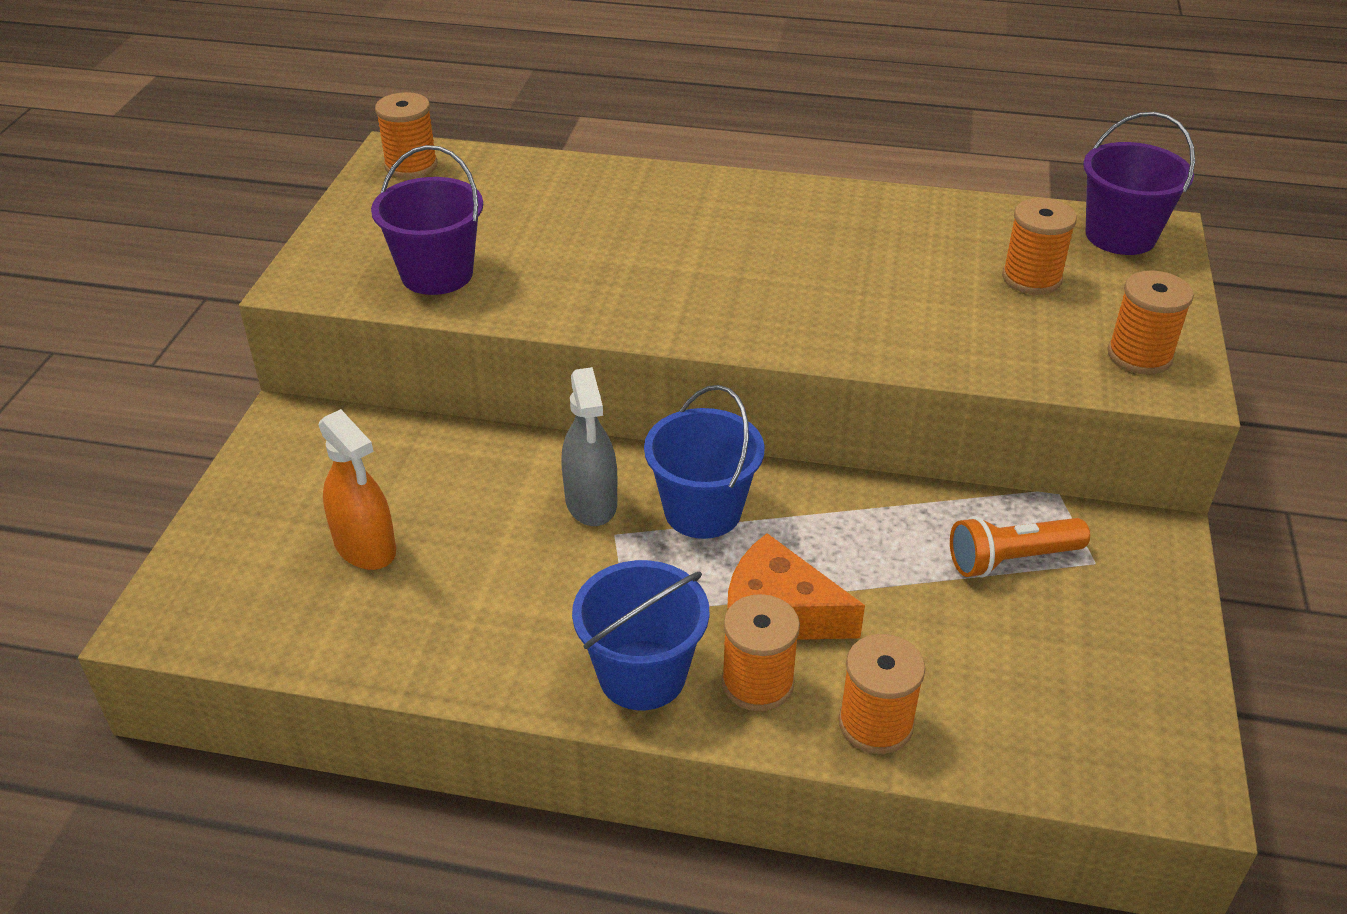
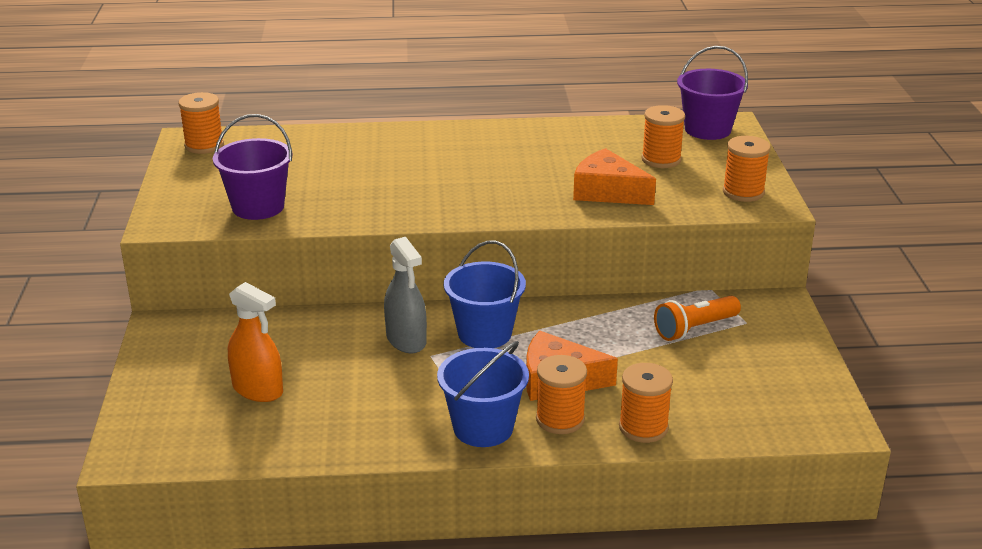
camera: 15 degrees left, 10 degrees down
none -> orange cheese [573,148,656,205]

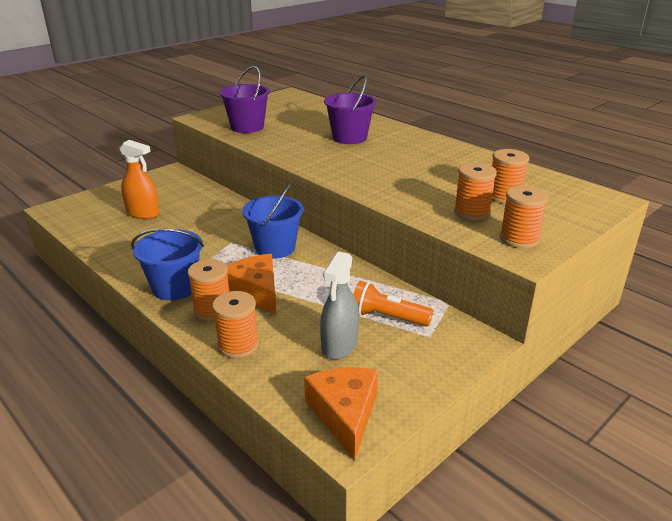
camera: 50 degrees right, 0 degrees up
orange spool [178,92,224,154] -> orange spool moved to [454,163,497,220]
orange spray bottle [228,282,283,402] -> orange spray bottle turned 60 degrees counterclockwise [120,140,159,219]
grey spray bottle [384,237,427,353] -> grey spray bottle moved to [320,251,359,360]
orange cheese [573,148,656,205] -> orange cheese moved to [304,367,378,461]
purple bucket [677,46,748,140] -> purple bucket moved to [324,76,377,144]

